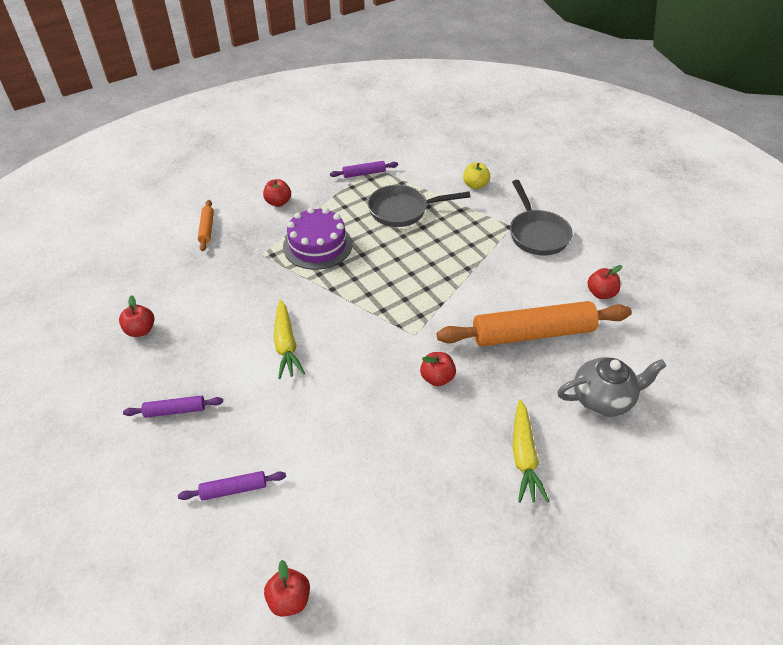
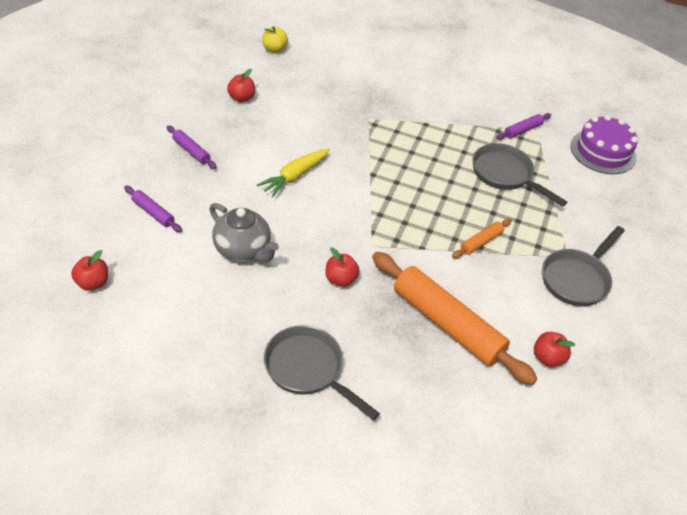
camera: 50 degrees right, 0 degrees up
orange rolling pin [198,200,214,251] -> orange rolling pin moved to [452,219,512,258]
red apple [263,179,291,207] -> none
purple cake [283,207,352,270] -> purple cake moved to [570,115,638,174]
purple rolling pin [330,161,398,178] -> purple rolling pin turned 75 degrees counterclockwise [496,113,551,140]
yellow apple [463,162,490,189] -> yellow apple moved to [262,26,288,53]
yellow carrot [513,399,549,503] -> grey pan [264,325,380,420]
grey teapot [557,357,666,417] -> grey teapot moved to [209,203,279,262]

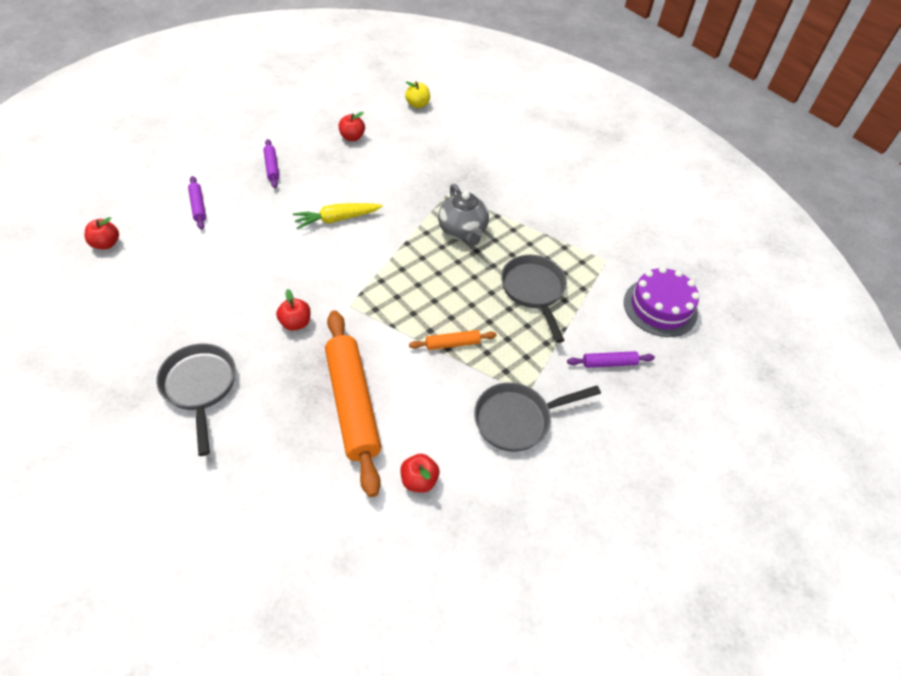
camera: 30 degrees right, 5 degrees up
grey teapot [209,203,279,262] -> grey teapot moved to [438,184,489,246]
purple rolling pin [496,113,551,140] -> purple rolling pin moved to [567,351,655,368]

